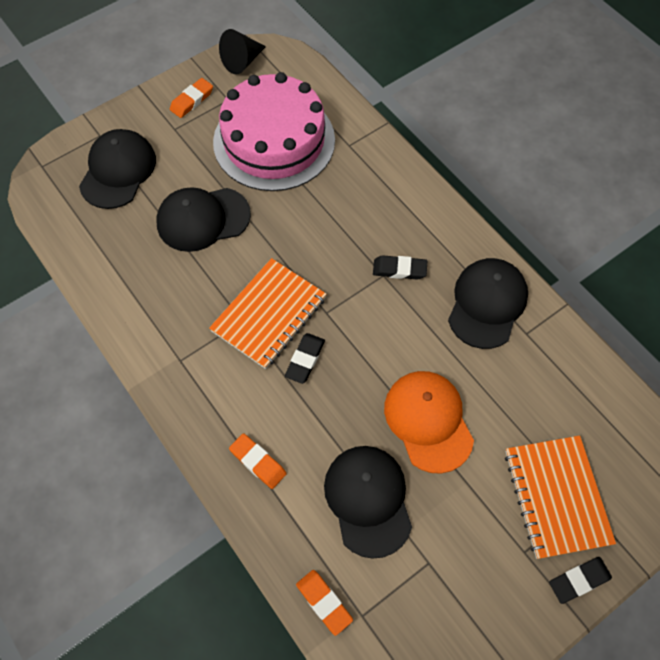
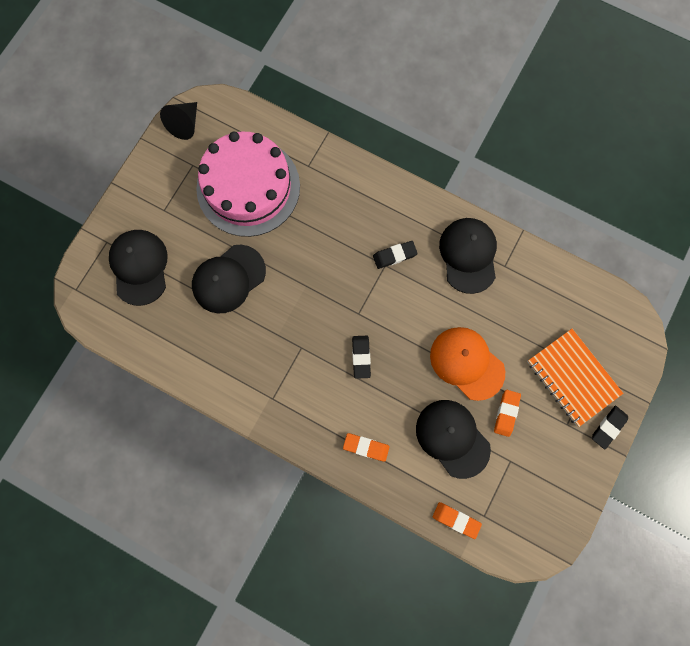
camera: 25 degrees left, 15 degrees up
orange eraser [170,78,213,118] -> orange eraser moved to [494,390,521,437]
orange notebook [209,258,327,369] -> none

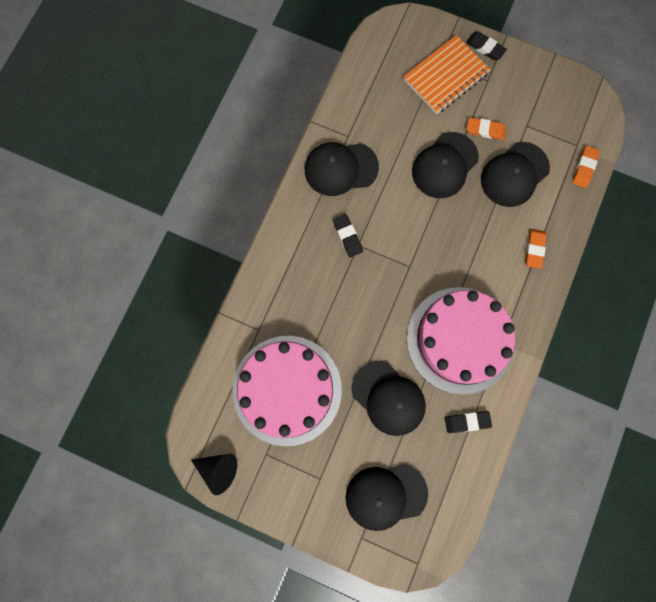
camera: 95 degrees left, 0 degrees up
black eraser [352,336,371,379] -> black eraser moved to [445,411,492,433]
orange cap [430,327,505,401] -> black cap [412,132,479,198]
none -> pink cake [407,287,515,395]

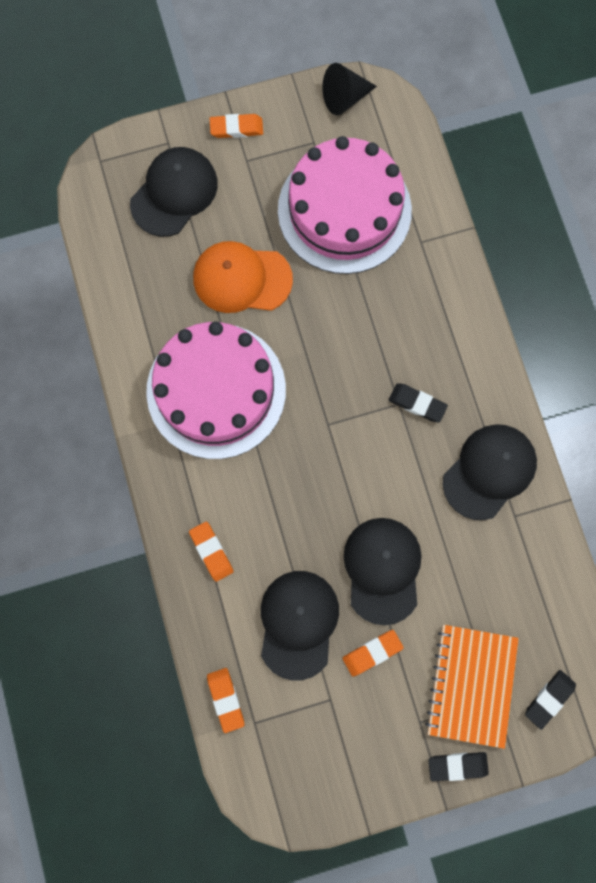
camera: 140 degrees right, 0 degrees up
black cap [352,361,426,436] -> orange cap [193,241,293,313]
black eraser [445,411,492,433] -> black eraser moved to [525,670,576,730]
none -> orange eraser [209,114,263,138]

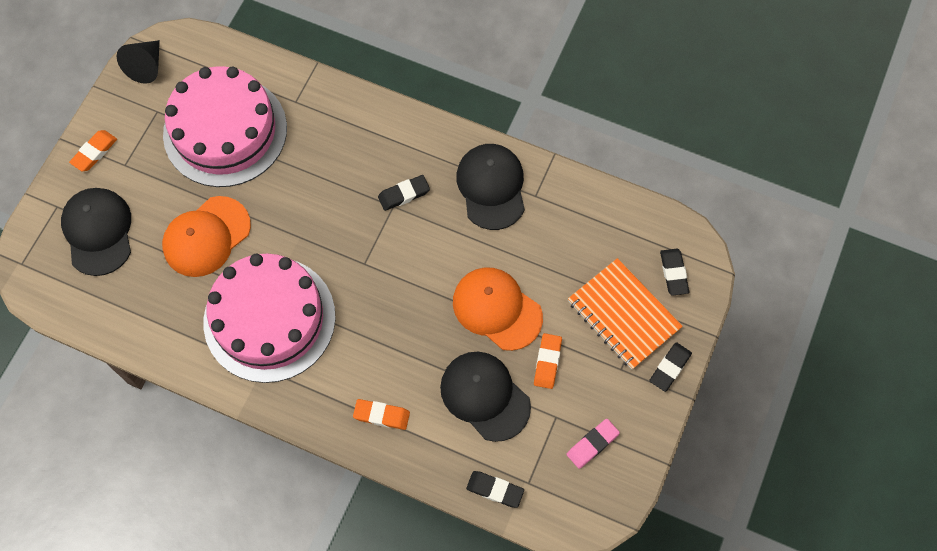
camera: 50 degrees left, 10 degrees down
orange eraser [207,668,244,733] -> black eraser [466,471,524,508]
black cap [344,518,422,625] -> orange cap [453,267,543,351]
none -> pink eraser [567,419,620,469]

